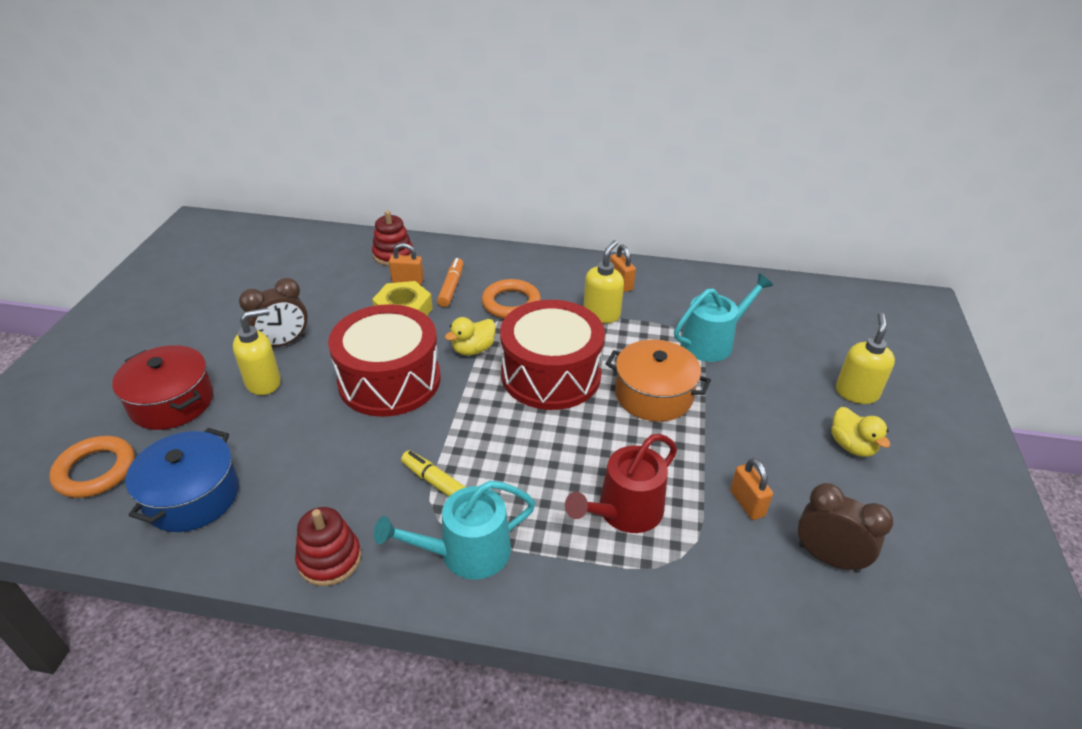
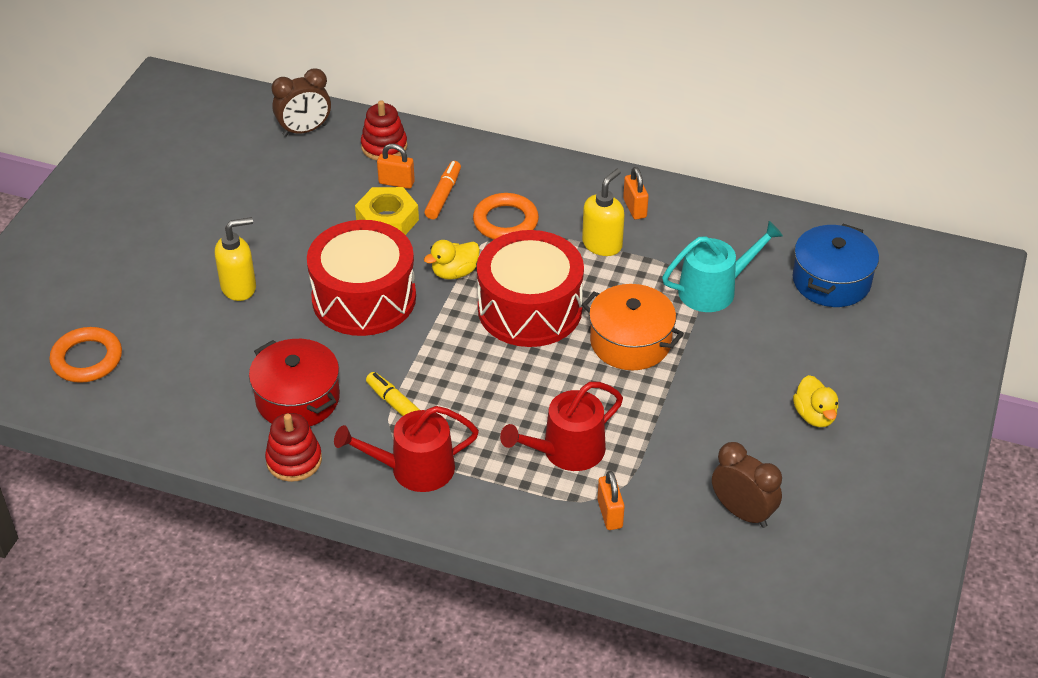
camera: 10 degrees right, 5 degrees up
red pot [112,345,213,430] -> red pot moved to [249,339,340,426]
blue pot [126,428,239,532] -> blue pot moved to [793,224,879,307]
brown clock [239,278,308,347] -> brown clock moved to [272,68,331,137]
turquoise watering can [374,481,535,579] -> red watering can [334,406,479,492]
orange padlock [730,458,773,520] -> orange padlock moved to [597,471,625,530]
yellow soap dispenser [836,313,895,404] -> none

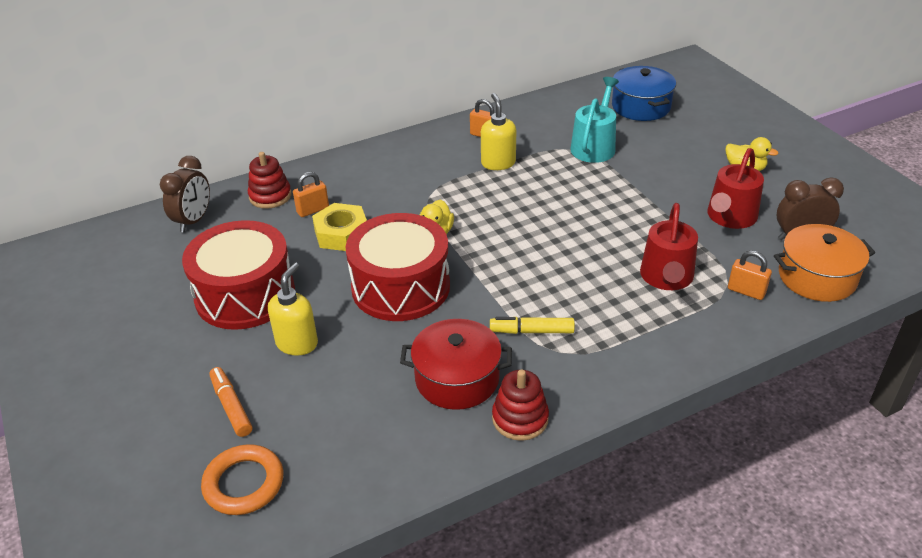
camera: 45 degrees left, 5 degrees down
red watering can [334,406,479,492] -> red watering can moved to [708,148,764,229]
orange marker [424,161,461,219] -> orange marker moved to [209,367,252,437]
orange ring [473,193,539,239] -> none
red drum [477,230,584,347] -> red drum moved to [182,220,295,330]
orange pot [582,284,684,370] -> orange pot moved to [774,224,875,302]

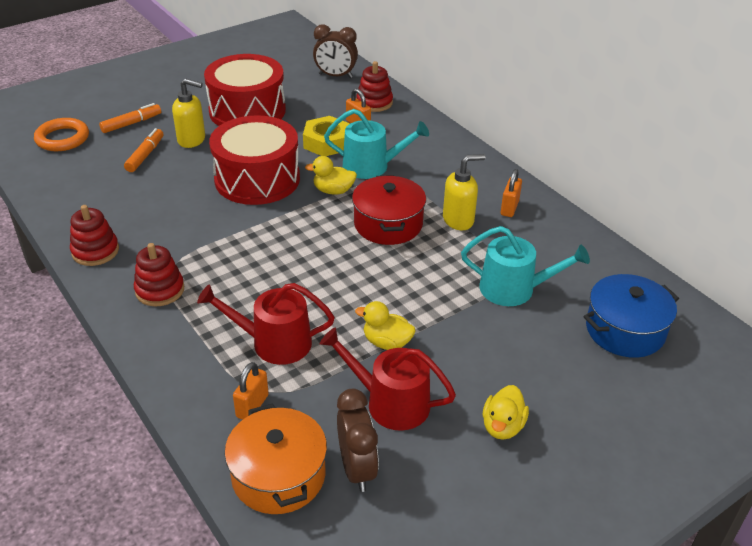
camera: 80 degrees right, 0 degrees up
red pot [400,319,512,410] -> red pot moved to [352,175,426,245]
yellow marker [490,317,575,334] -> none
none -> orange marker [124,128,163,172]
none -> red stacking toy [134,243,184,306]
none -> turquoise watering can [324,109,429,179]
none -> yellow duck [355,301,416,350]

